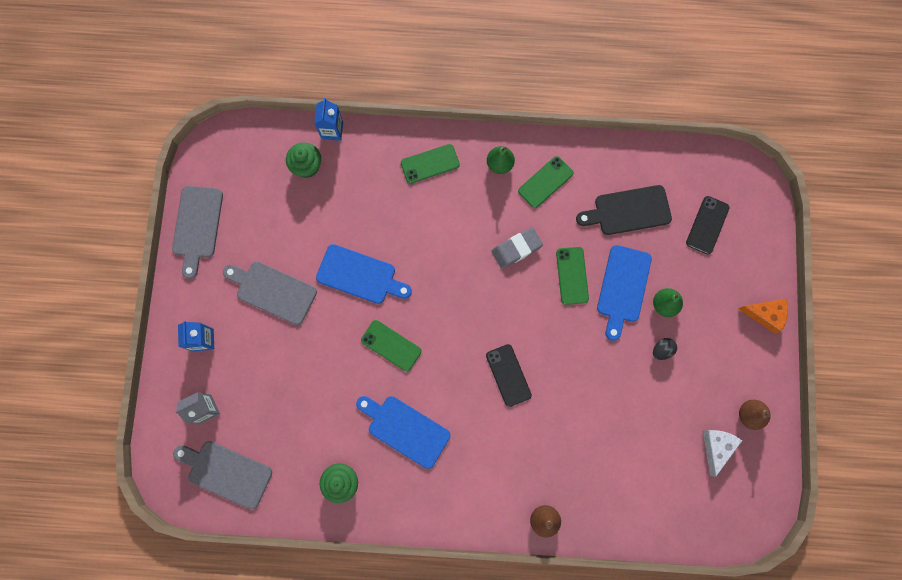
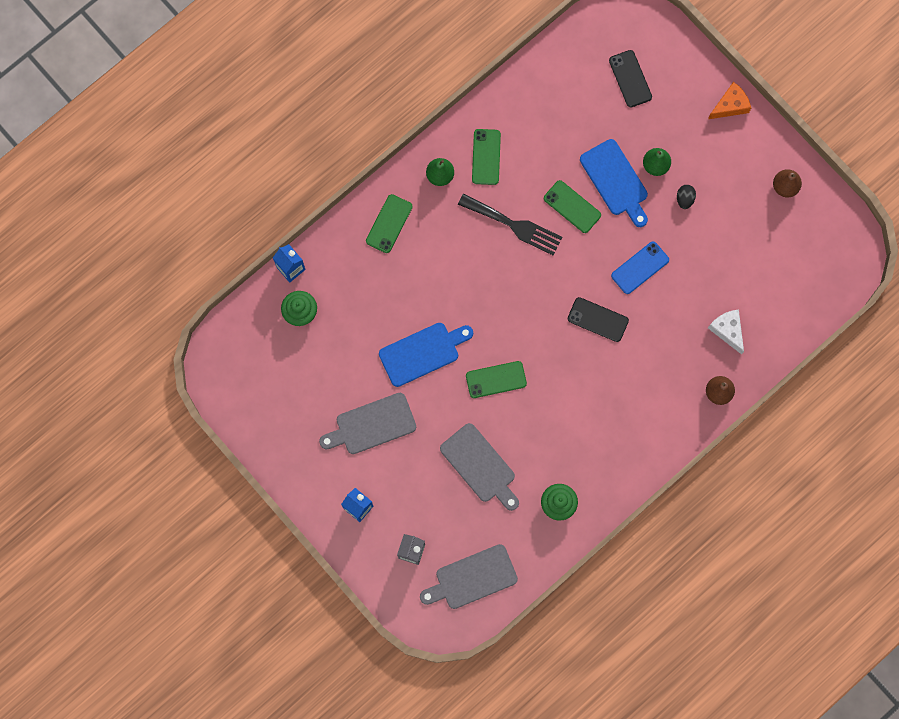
camera: 45 degrees left, 0 degrees up
grey cutting board [172,186,223,279] -> grey cutting board moved to [440,423,519,511]
blue cutting board [356,396,451,469] -> none
grey eraser [491,227,543,269] -> black fork [458,193,563,256]
black cutting board [576,185,672,235] -> none
white cheese [703,430,742,477] -> white cheese moved to [708,309,744,355]
none -> blue phone [611,241,669,294]

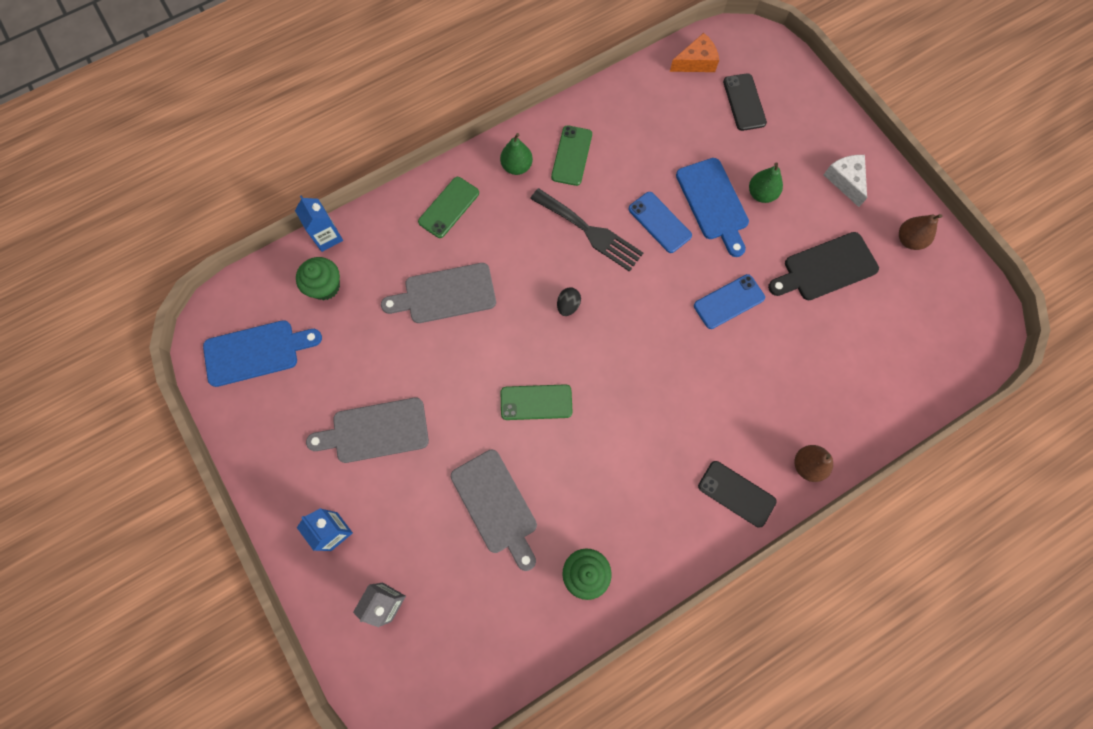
camera: 10 degrees right, 5 degrees down
blue cutting board [379,323,473,387] -> blue cutting board moved to [203,320,322,387]
grey cutting board [420,544,518,609] -> grey cutting board moved to [381,263,496,323]
green phone [544,180,601,233] -> blue phone [629,192,692,253]
black phone [568,297,629,342] -> black phone moved to [698,461,777,527]
black egg [677,185,696,209] -> black egg moved to [557,287,581,316]
orange cheese [708,82,751,119] -> orange cheese moved to [670,33,719,72]
white cheese [708,309,744,355] -> white cheese moved to [824,155,867,207]
none -> black cutting board [768,232,879,300]

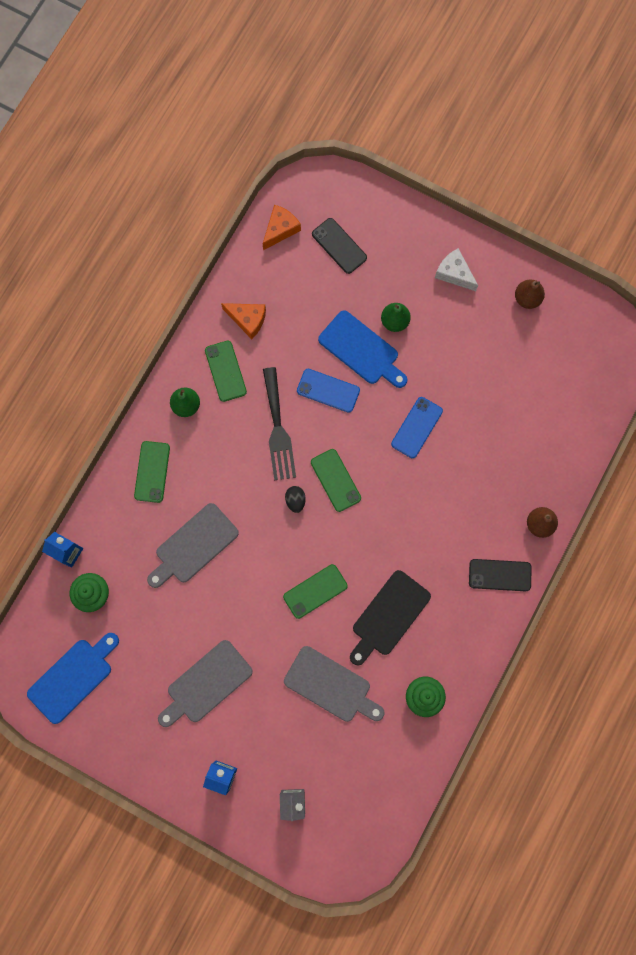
camera: 30 degrees left, 5 degrees up
black fork [530,188,643,272] -> black fork turned 75 degrees clockwise [263,367,296,481]
black cutting board [768,232,879,300] -> black cutting board moved to [350,570,431,665]
none -> orange cheese [221,303,266,339]
none -> green phone [311,449,361,512]

